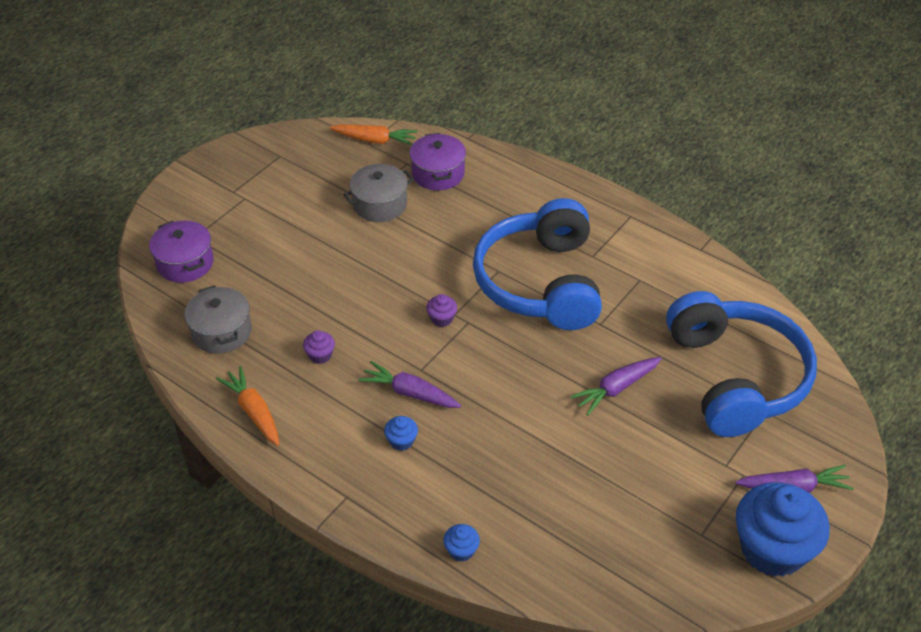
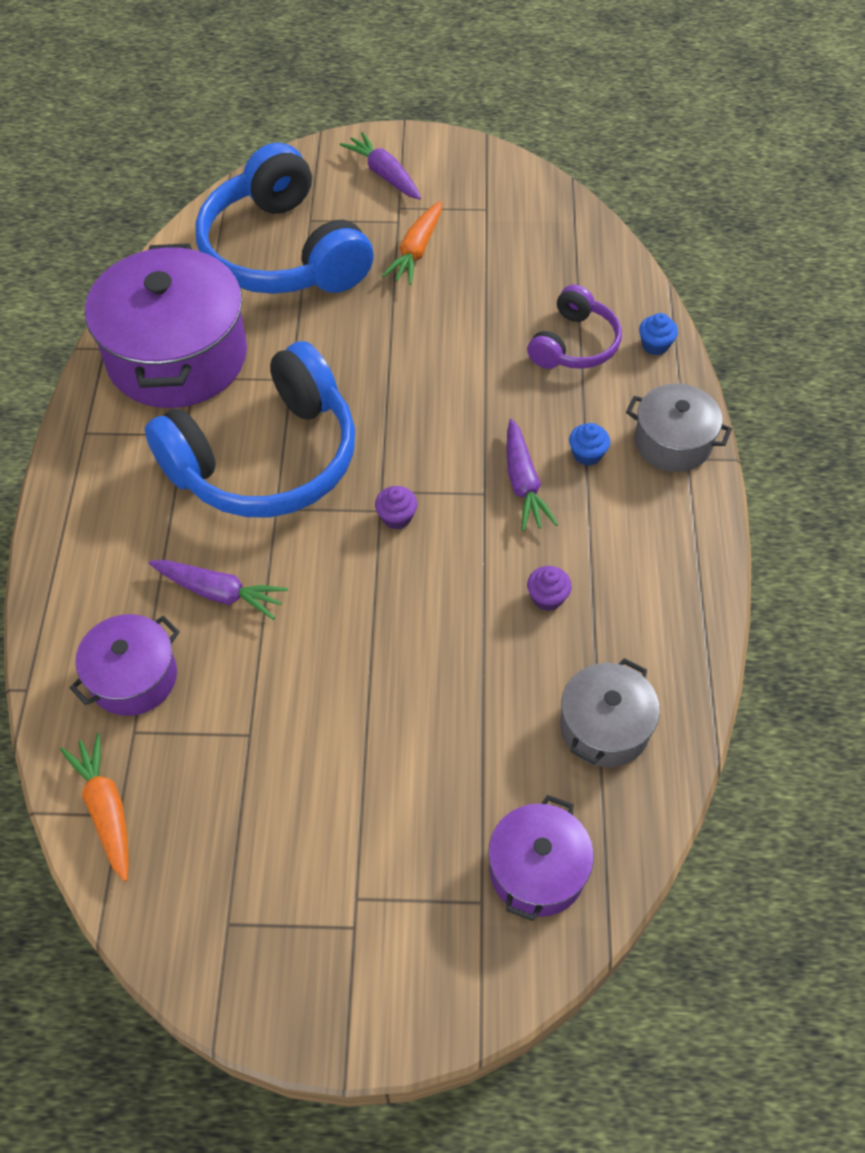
camera: 125 degrees left, 10 degrees up
orange carrot [216,366,279,446] -> orange carrot moved to [382,201,442,285]
grey pot [343,164,414,222] -> grey pot moved to [626,383,732,472]
purple carrot [570,357,662,415] -> purple carrot moved to [149,560,288,620]
blue headphones [666,291,817,437] -> blue headphones turned 75 degrees counterclockwise [195,143,374,294]
blue cupcake [736,482,830,577] -> none
none -> purple pot [85,243,247,408]
none -> purple headphones [527,285,622,369]

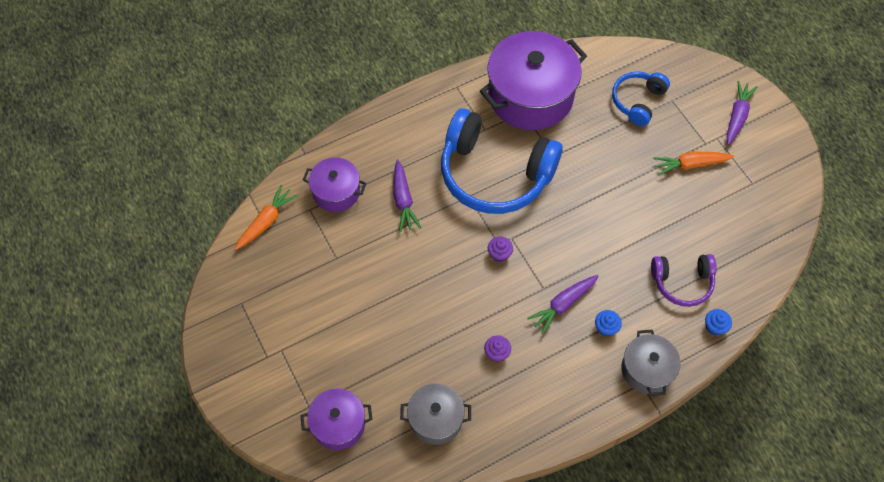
camera: 60 degrees right, 5 degrees up
blue headphones [195,143,374,294] -> blue headphones [612,71,670,126], size x0.52

